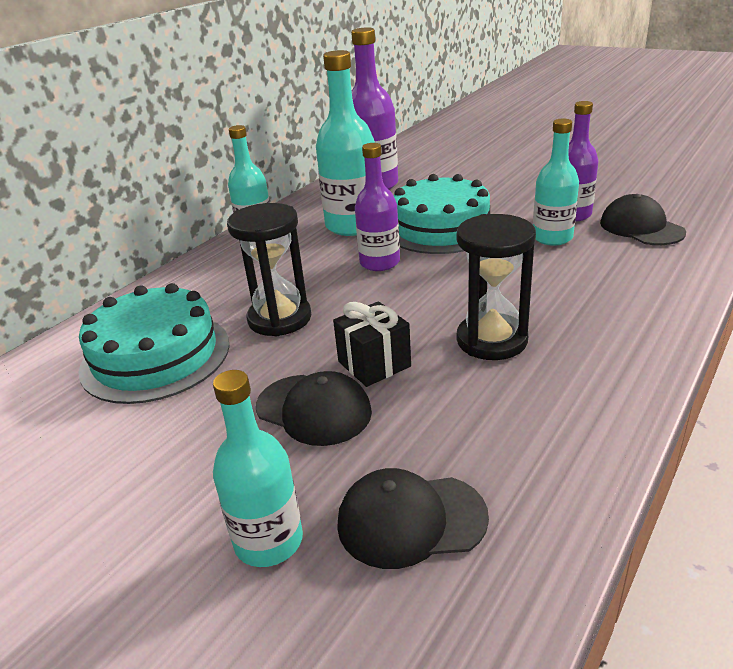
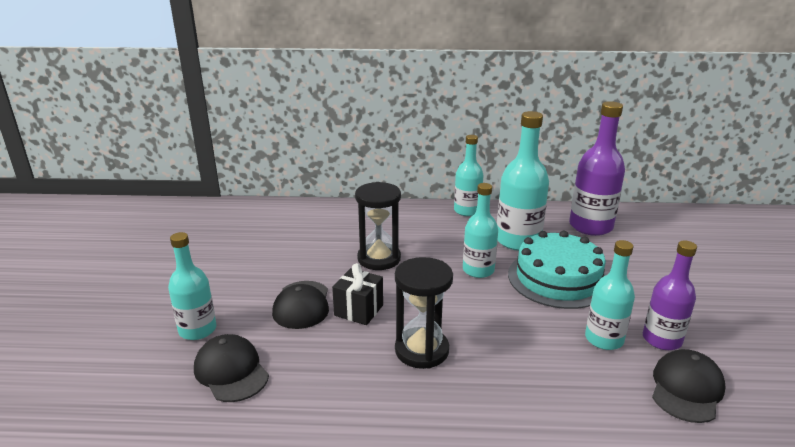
camera: 55 degrees right, 5 degrees down
turquoise cake [78,283,230,404] -> none
purple bottle [355,143,400,271] -> turquoise bottle [463,183,498,278]

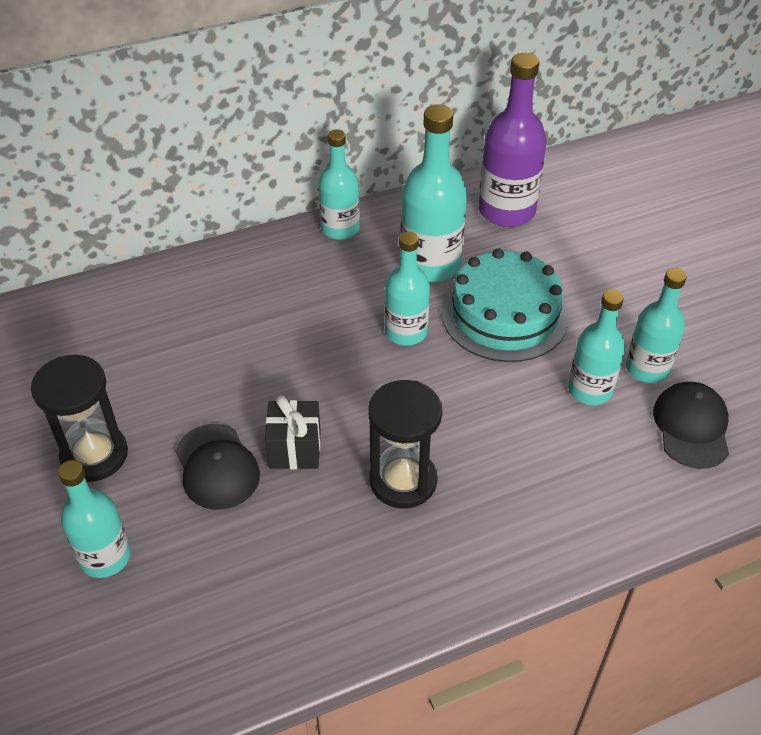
camera: 25 degrees left, 20 degrees up
black cap [194,334,269,402] -> none
black hourglass [355,182,401,270] -> black hourglass moved to [31,355,128,482]
purple bottle [643,240,697,350] -> turquoise bottle [626,268,687,383]

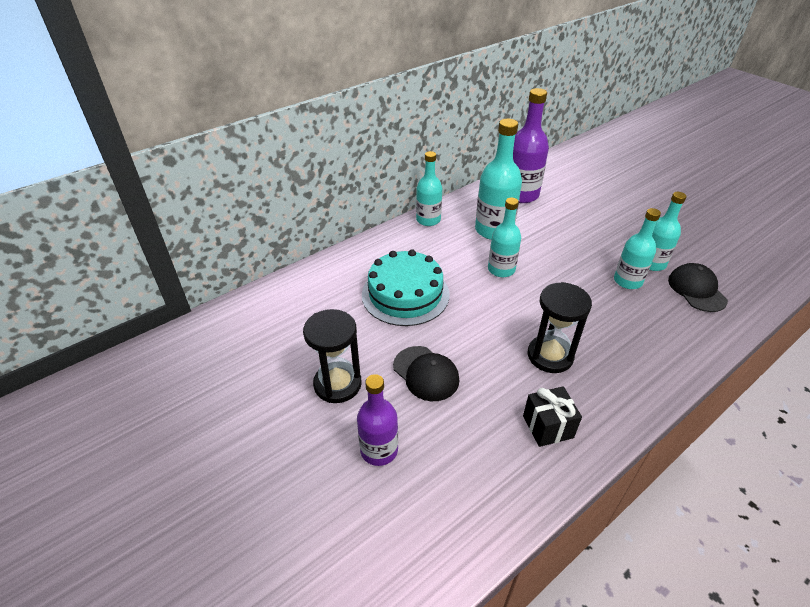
camera: 15 degrees left, 5 degrees down
turquoise bottle [58,460,131,578] -> purple bottle [357,374,398,466]
black gift [265,395,321,469] -> black gift moved to [523,386,582,447]
turquoise cake [441,248,569,362] -> turquoise cake moved to [362,249,449,326]

